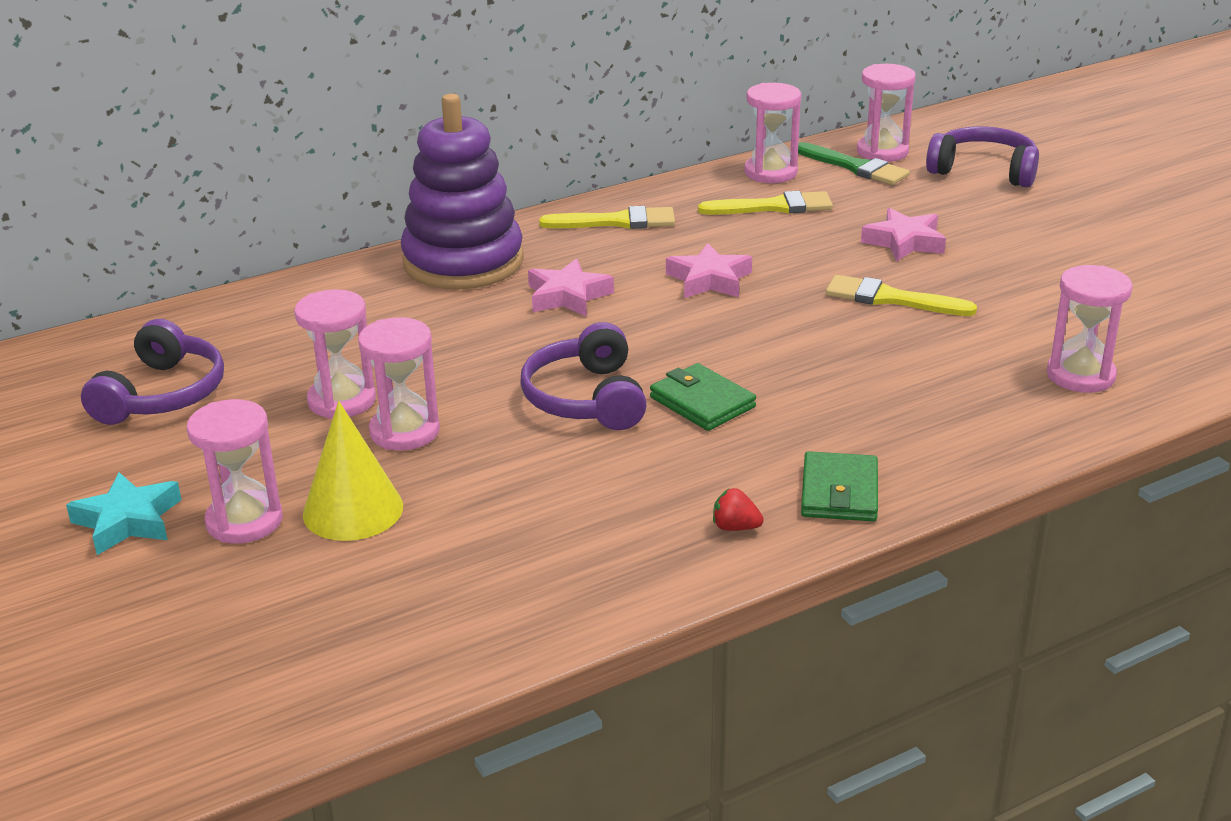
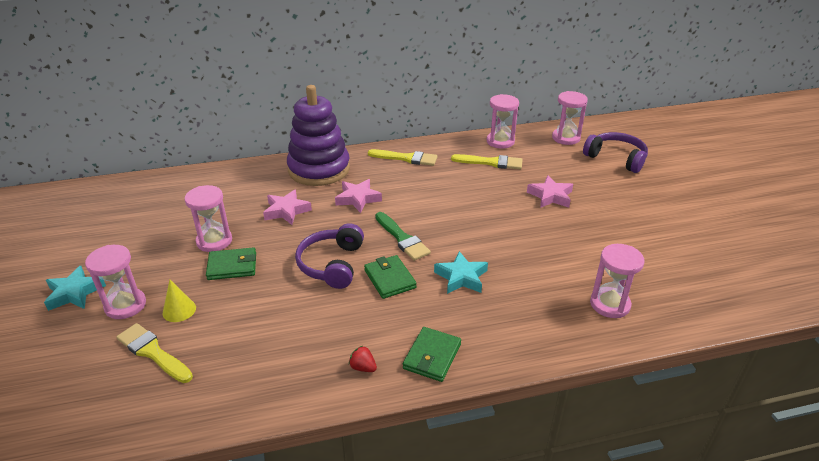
camera: 15 degrees right, 5 degrees up
purple headphones [81,319,224,425] -> none
yellow cone [303,401,403,541] -> yellow cone [163,280,196,322], size x0.61
pink hourglass [358,317,440,451] -> green wallet [206,247,256,280]
pink star [666,243,752,298] -> pink star moved to [263,190,312,225]
green brush [798,142,910,185] -> green brush moved to [375,212,431,261]
yellow brush [826,275,977,316] -> yellow brush moved to [116,323,193,383]
none -> turquoise star [434,251,488,294]

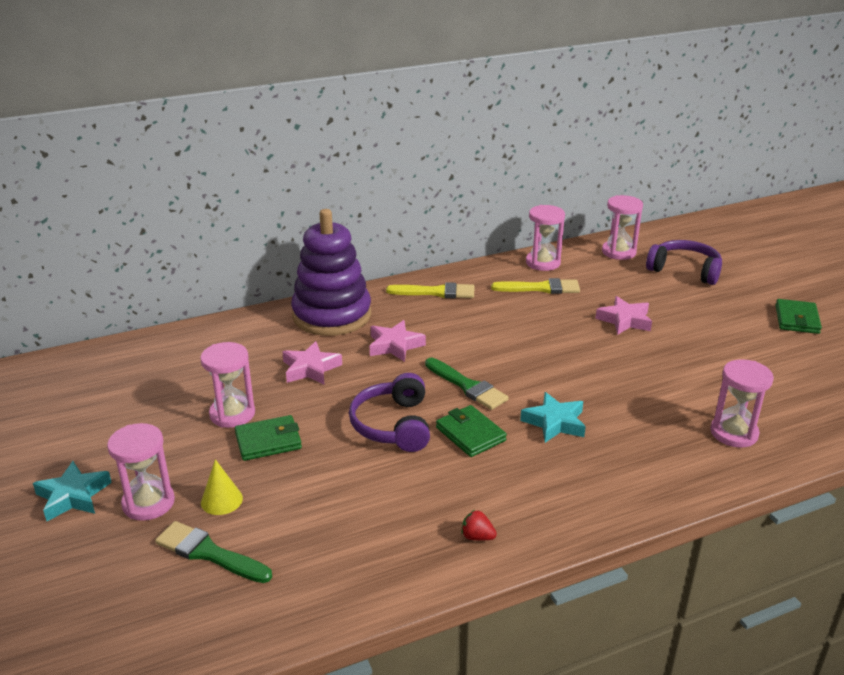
camera: 10 degrees left, 5 degrees down
yellow brush [116,323,193,383] -> green brush [155,521,272,583]
green wallet [403,327,461,382] -> green wallet moved to [775,299,822,334]

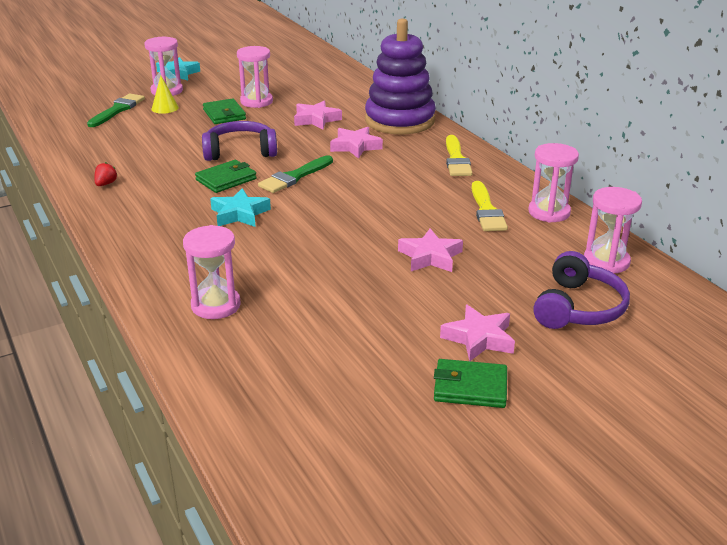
camera: 85 degrees right, 0 degrees up
none -> pink star [440,305,515,361]

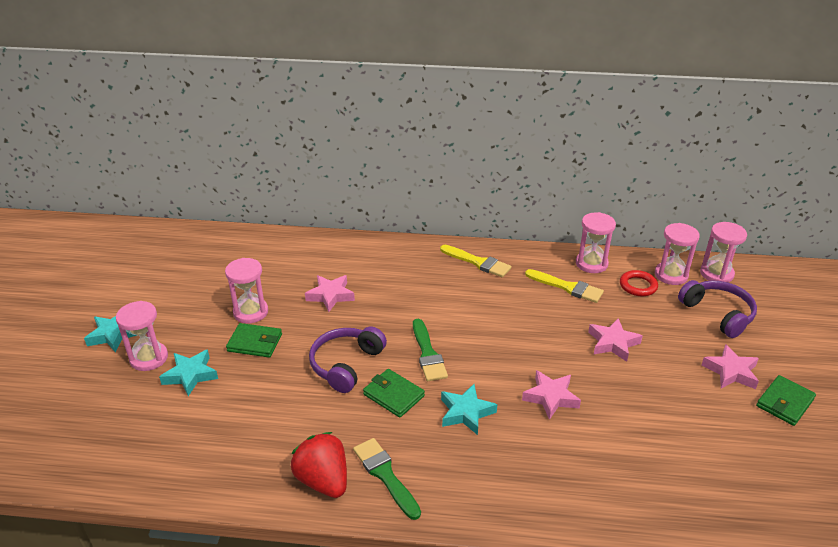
camera: 55 degrees left, 5 degrees up
green brush [87,93,145,127] -> green brush moved to [353,438,421,520]
red strawberry [94,162,118,186] -> red strawberry [291,432,347,498], size x2.25
yellow cone [151,76,179,114] -> turquoise star [159,350,218,396]
pink hourglass [183,225,241,319] -> pink hourglass moved to [700,222,747,283]
green wallet [195,160,257,193] -> green wallet turned 45 degrees counterclockwise [363,369,425,418]
pink star [330,127,383,159] -> pink star moved to [522,370,581,420]
purple stacking toy [365,19,436,135] -> none
none -> red ring [620,270,658,297]

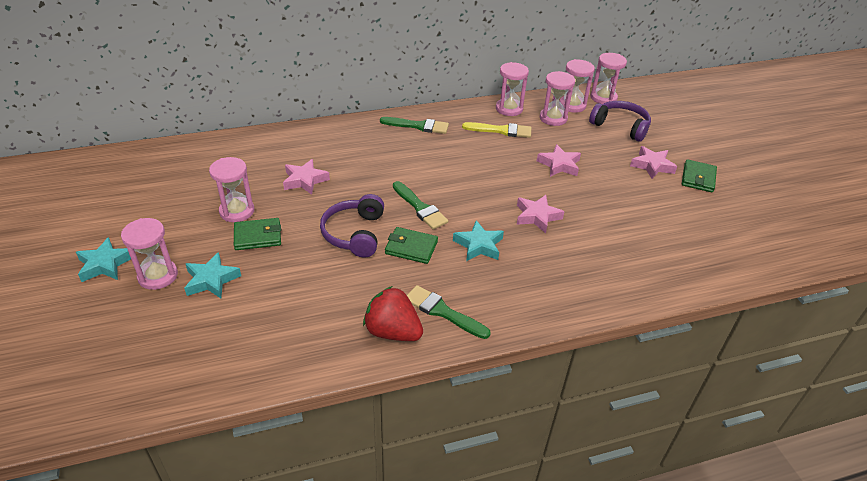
camera: 25 degrees left, 5 degrees up
yellow brush [440,245,511,277] -> green brush [380,117,449,134]
red ring [620,270,658,297] -> pink hourglass [540,71,575,126]

